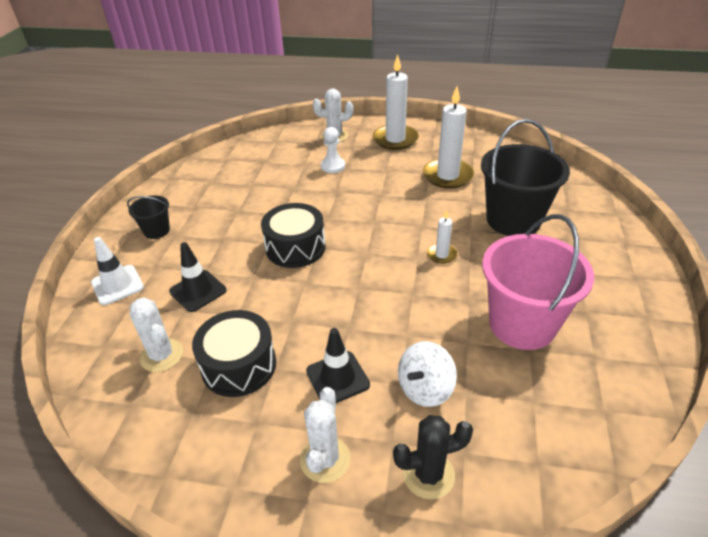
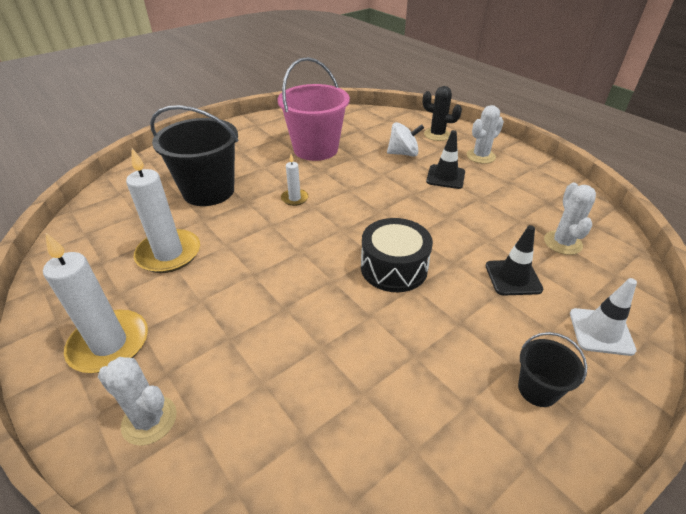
camera: 140 degrees left, 0 degrees up
black drum [192,310,276,397] -> none
white pawn [321,127,345,173] -> none

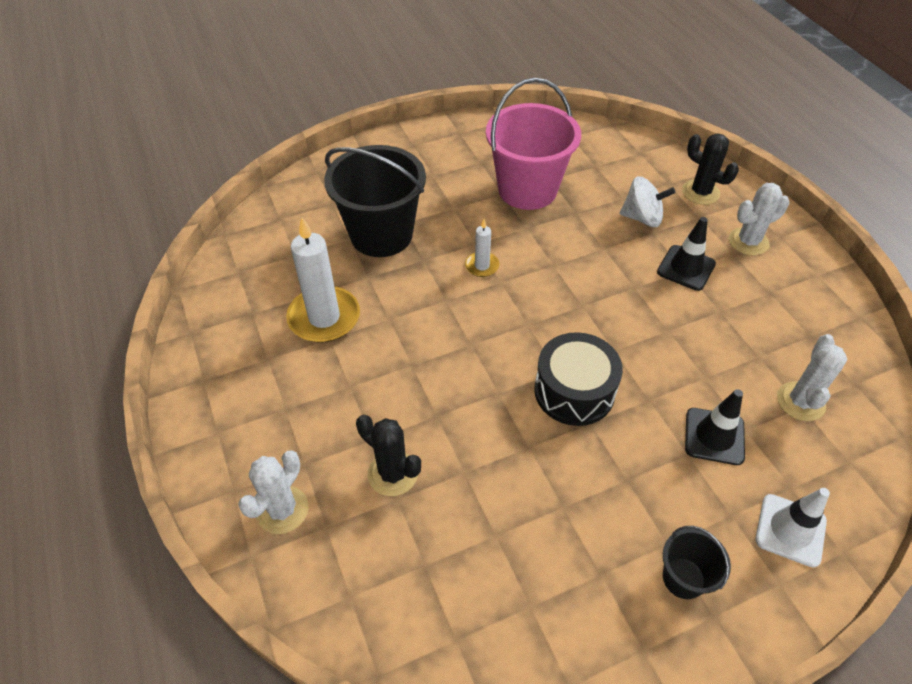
camera: 15 degrees right, 10 degrees up
white candle [43,233,148,373] -> none
white cactus [98,357,177,446] -> white cactus turned 75 degrees clockwise [238,450,308,534]
none -> black cactus [356,415,421,496]

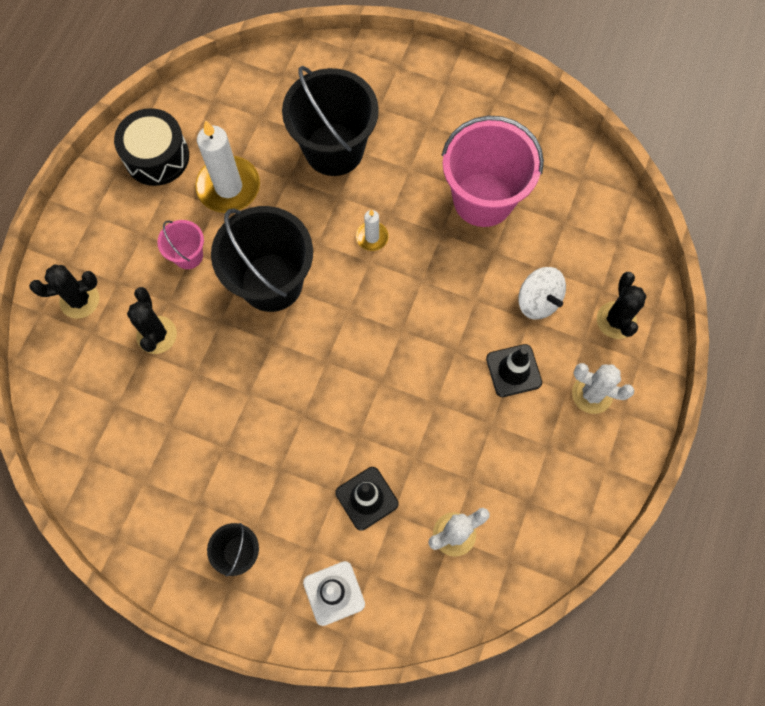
camera: 45 degrees right, 20 degrees up
white cactus [238,450,308,534] -> black cactus [29,264,99,319]
black drum [534,332,623,426] -> black drum moved to [114,108,189,186]
none -> pink bucket [157,220,204,269]
none -> black bucket [211,206,313,312]

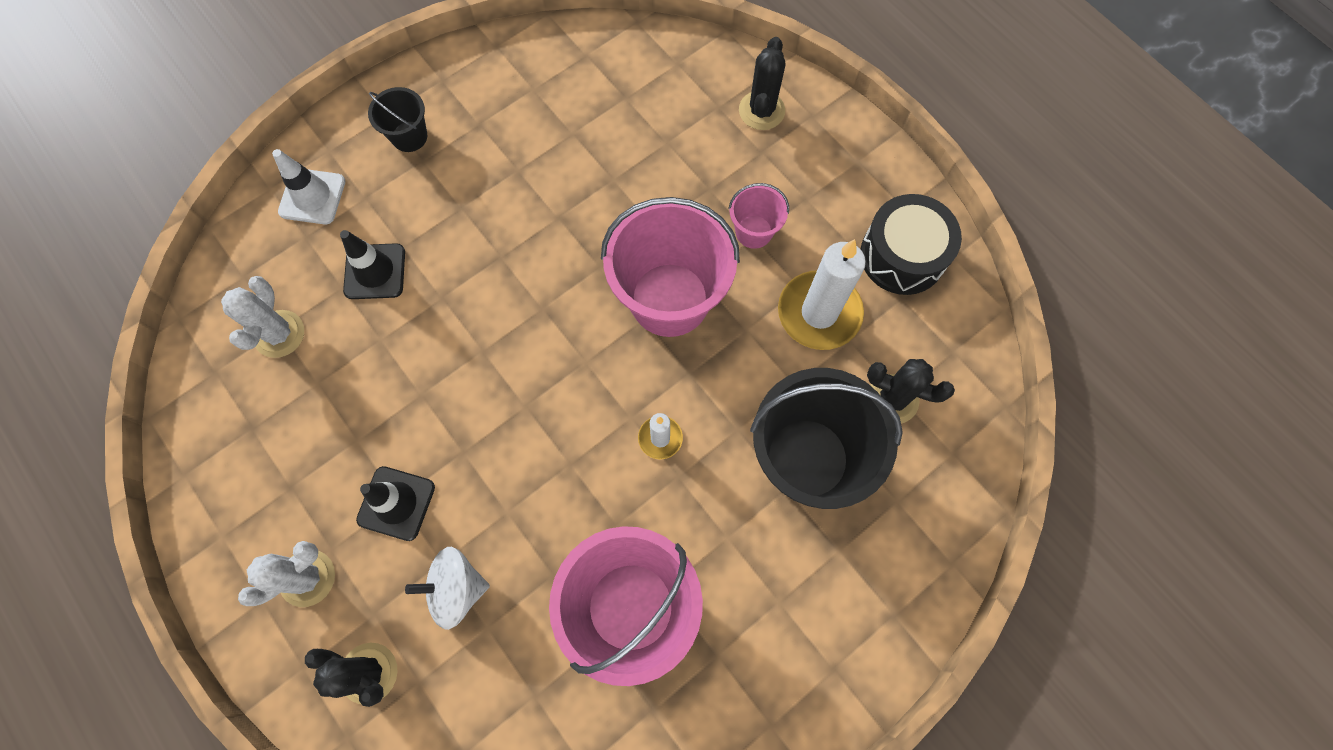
camera: 120 degrees right, 0 degrees up
black cactus [127,287,177,354] -> black cactus moved to [867,359,955,423]
black bucket [211,206,313,312] -> pink bucket [601,197,740,337]

